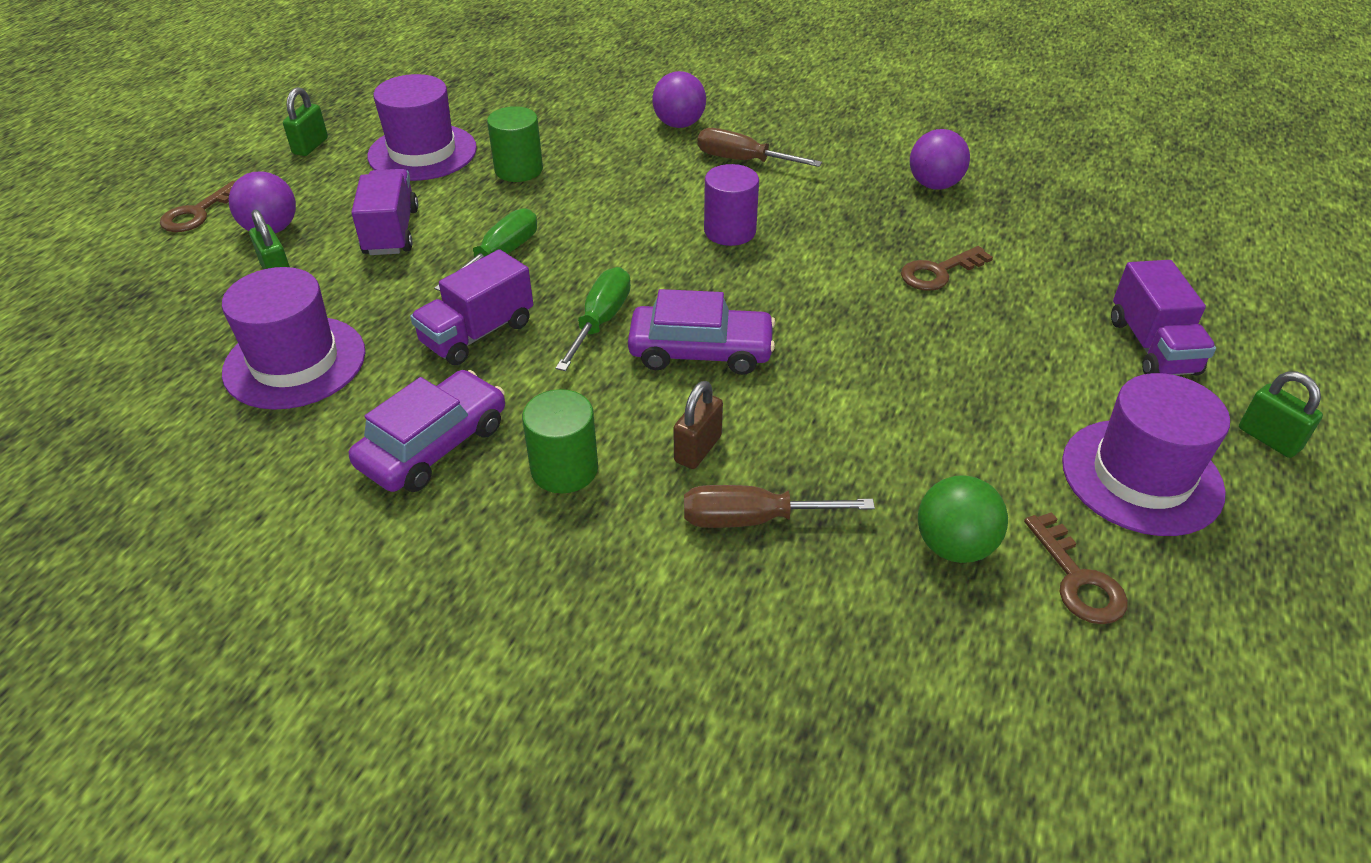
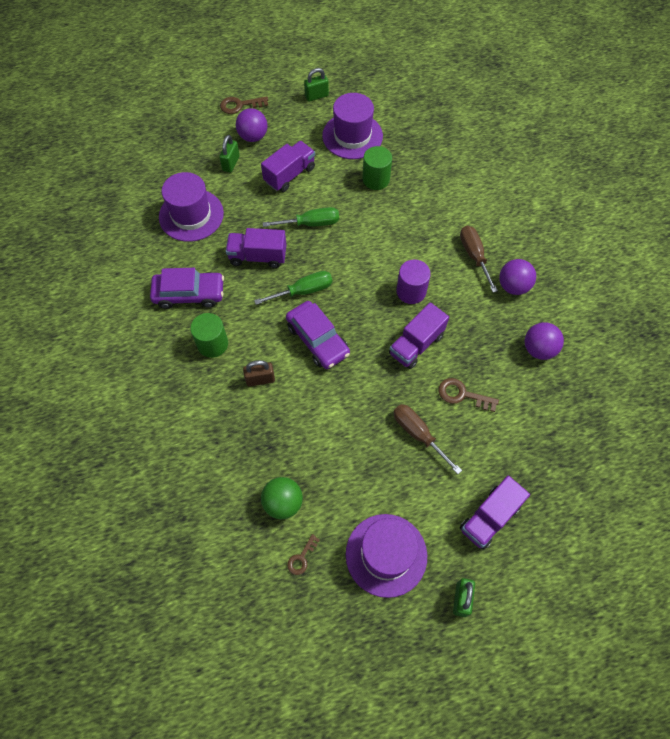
camera: 50 degrees right, 20 degrees up
purple ball [652,71,706,128] -> purple ball moved to [499,259,536,295]
brown screwdriver [684,485,875,528] -> brown screwdriver moved to [393,404,462,474]
brown key [1024,512,1128,624] -> brown key [287,534,320,575], size x0.65
none -> purple truck [389,302,449,369]

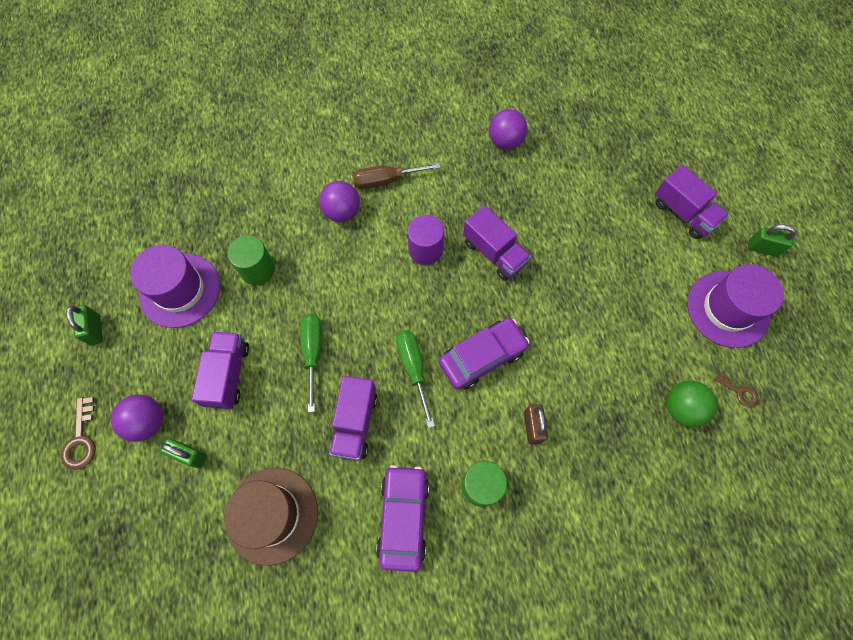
camera: 85 degrees left, 5 degrees up
purple hat [159,172,224,242] -> brown hat [224,468,318,566]
purple truck [261,141,315,192] -> purple truck turned 45 degrees clockwise [191,331,249,409]
brown screwdriver [393,404,462,474] -> none
brown key [438,378,499,412] -> none
purple ball [499,259,536,295] -> purple ball moved to [319,181,360,222]

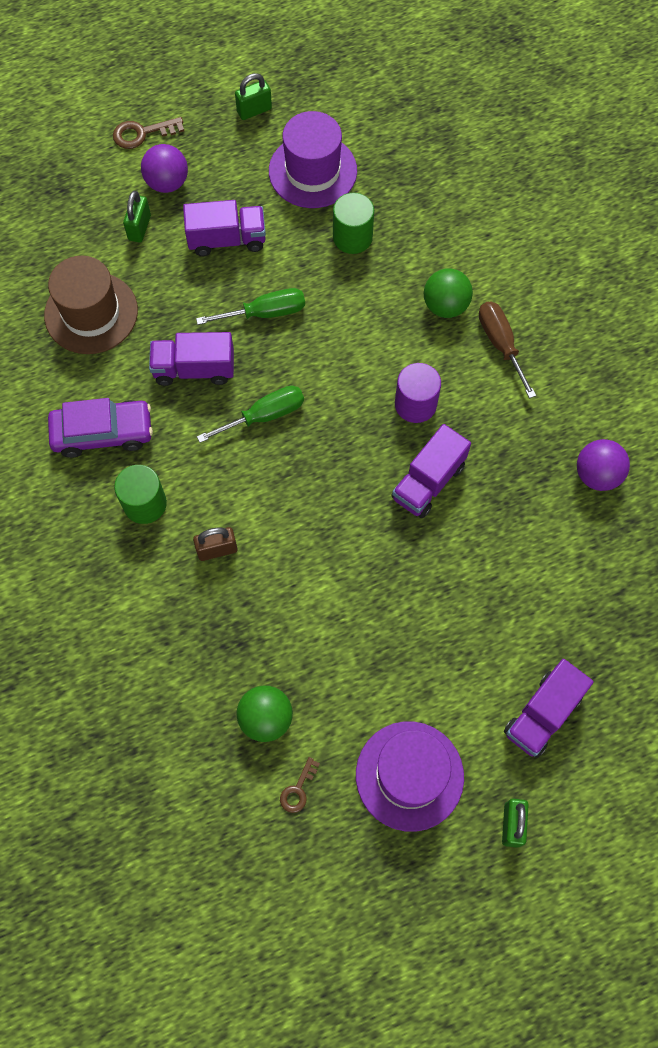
camera: 80 degrees right, 0 degrees up
purple ball [319,181,360,222] -> green ball [424,268,473,318]
purple car [438,318,530,389] -> none

